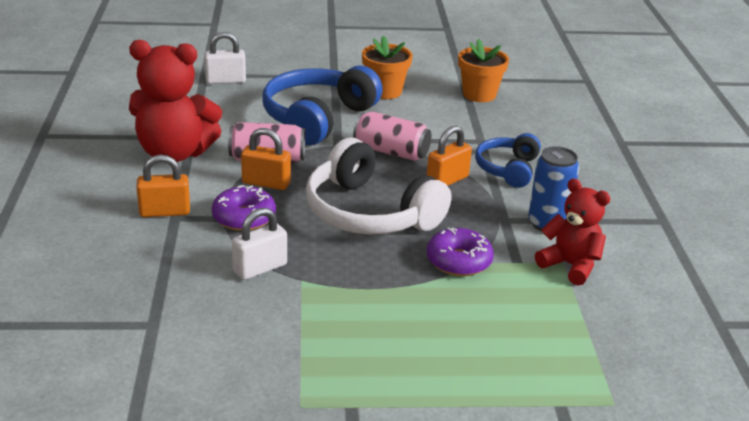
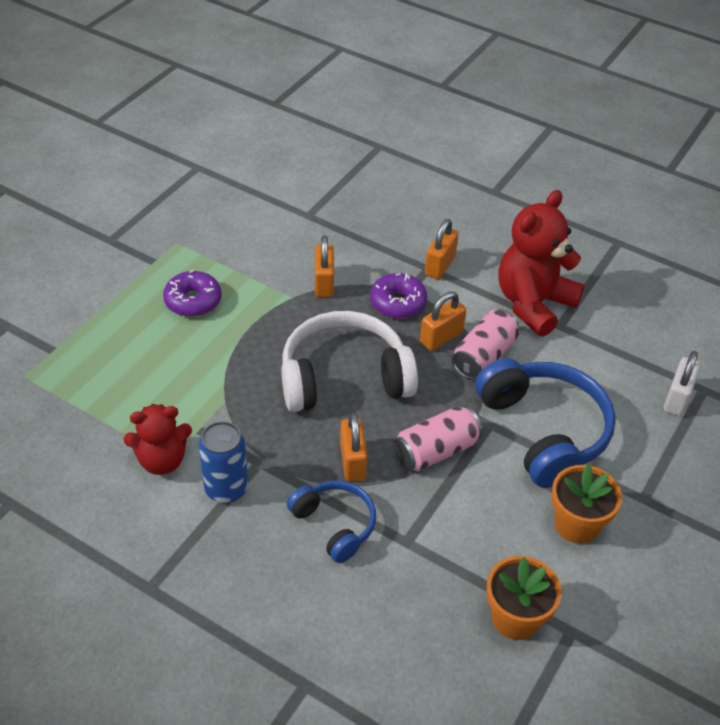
camera: 125 degrees right, 15 degrees up
white padlock [232,208,287,280] -> orange padlock [315,235,334,297]
purple donut [427,227,494,276] -> purple donut moved to [163,270,222,317]

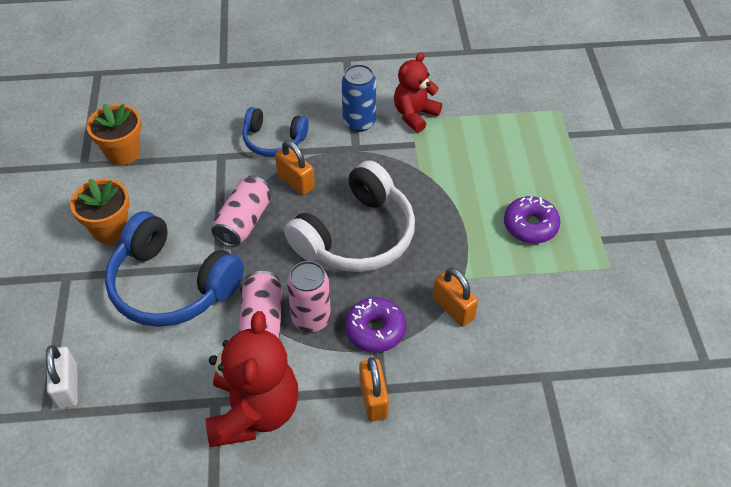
camera: 145 degrees right, 5 degrees up
orange padlock [420,292,466,351] -> pink can [287,261,331,332]

